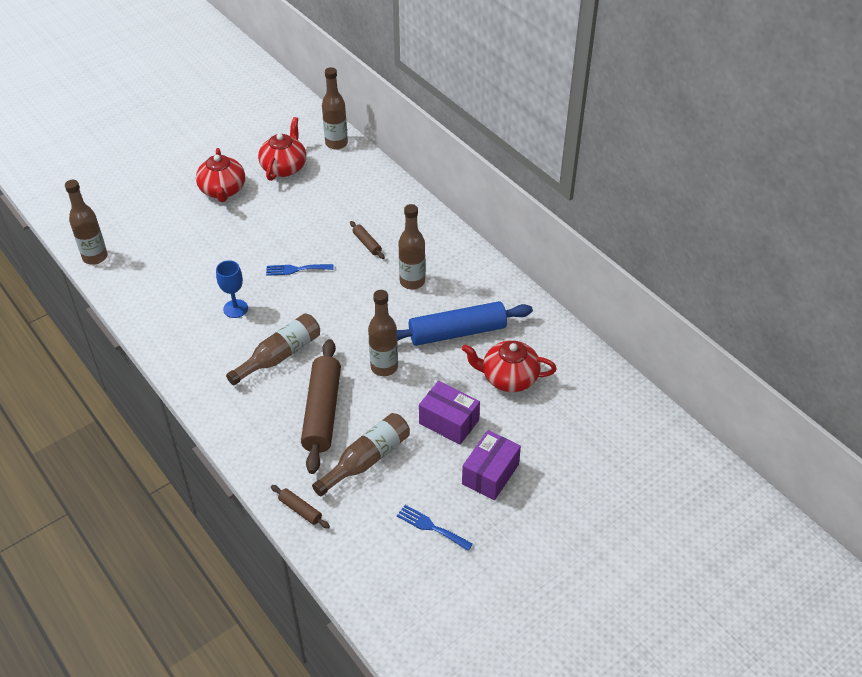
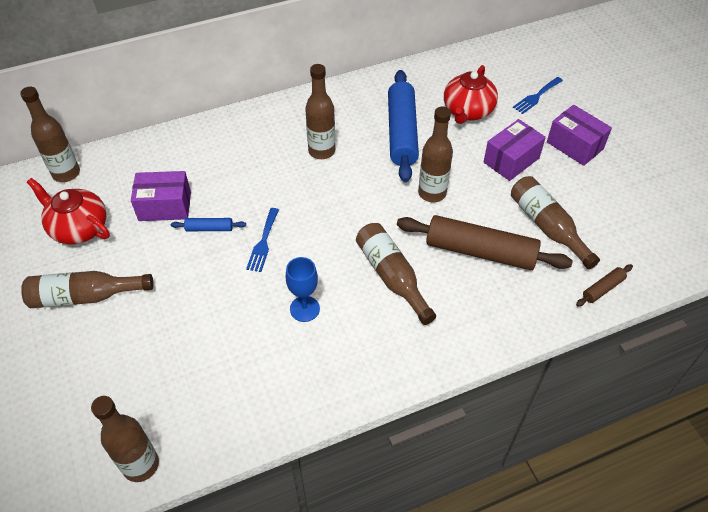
camera: 75 degrees left, 5 degrees up
red teapot [196,148,245,202] -> brown bottle [21,271,153,308]
brown rolling pin [350,221,385,259] -> none
blue fork [397,505,473,551] -> blue fork moved to [513,77,563,114]
none -> purple box [131,171,191,221]
none -> blue rolling pin [171,218,246,231]

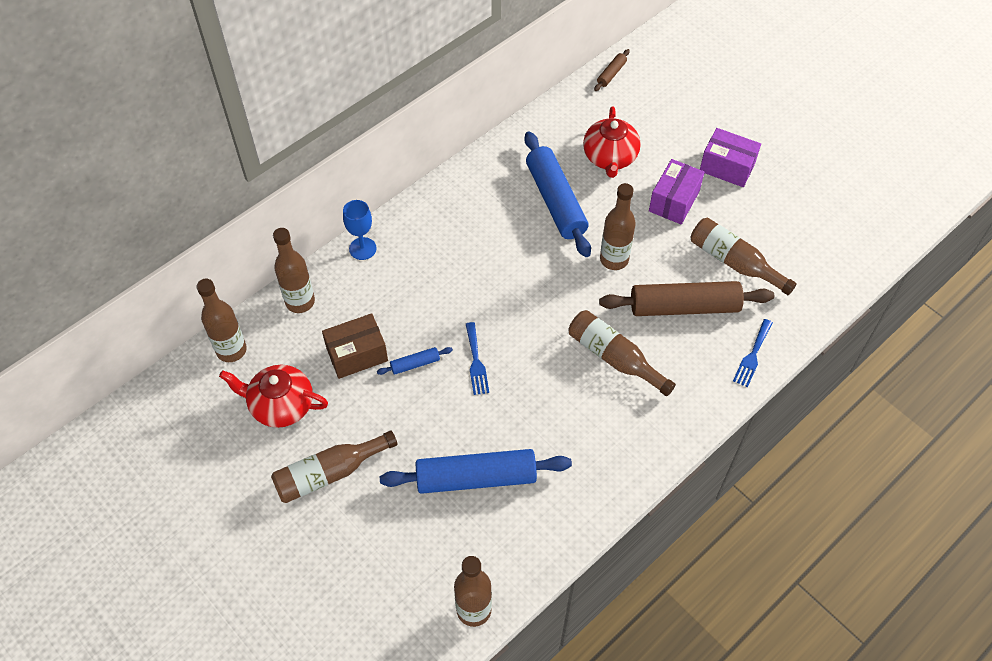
camera: 20 degrees left, 5 degrees up
purple box [131,171,191,221] -> brown box [322,313,388,379]
blue goblet [286,257,320,322] -> blue goblet moved to [343,200,376,260]
brown bottle [305,64,335,159] -> brown bottle moved to [273,228,315,313]
blue fork [513,77,563,114] -> blue fork moved to [733,319,773,387]
brown rolling pin [576,264,633,306] -> brown rolling pin moved to [594,49,630,91]
none -> blue rolling pin [380,449,572,494]

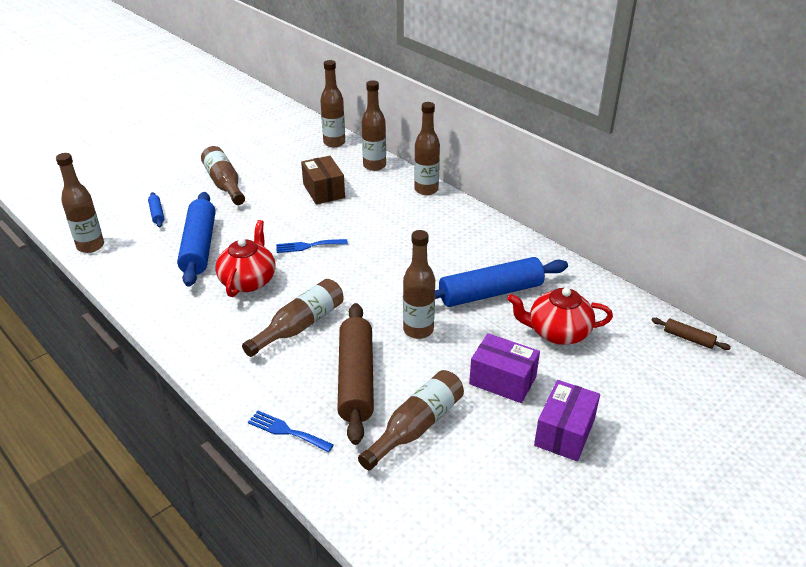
camera: 90 degrees right, 20 degrees down
red teapot [219,365,328,428] -> red teapot moved to [215,220,275,297]
blue goblet [343,200,376,260] -> brown bottle [414,102,440,195]
blue rolling pin [377,347,453,375] -> blue rolling pin moved to [148,192,164,227]

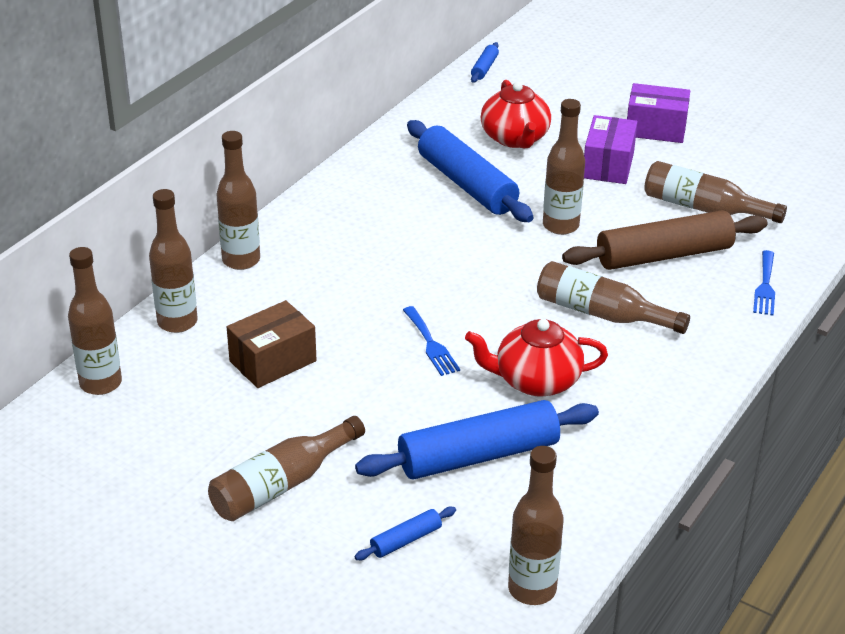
camera: 105 degrees left, 0 degrees up
brown rolling pin [651,318,731,350] -> blue rolling pin [471,42,499,83]

